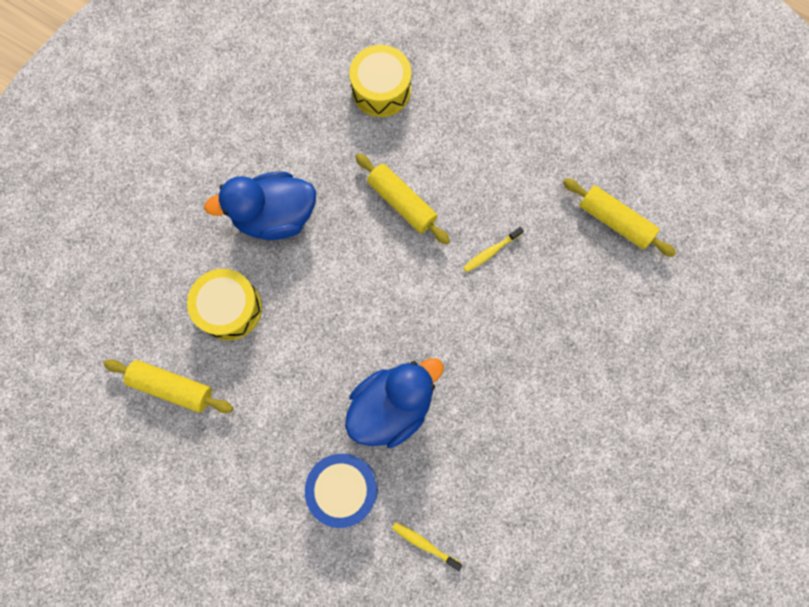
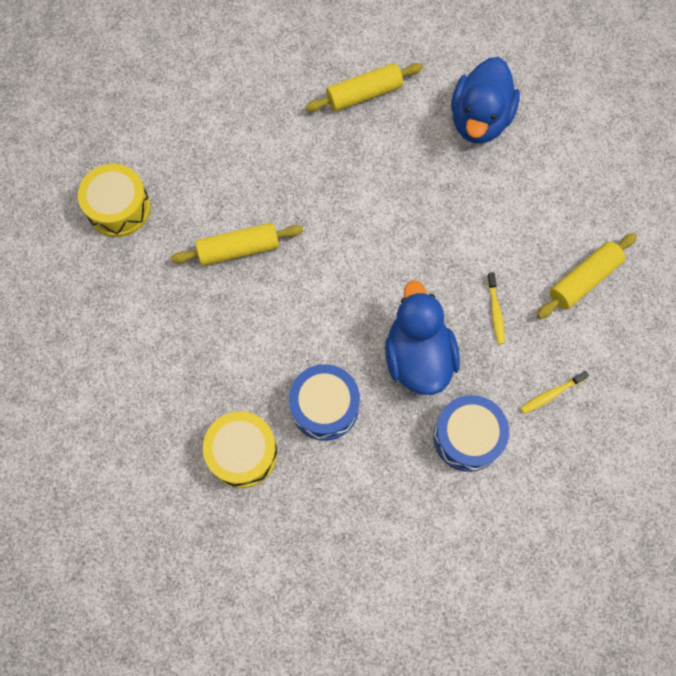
camera: 60 degrees left, 5 degrees down
yellow rolling pin [104,359,233,413] -> yellow rolling pin moved to [537,233,637,319]
blue duck [204,171,316,240] -> blue duck moved to [451,57,520,144]
yellow toothbrush [463,227,524,272] -> yellow toothbrush moved to [487,272,505,344]
none -> blue drum [289,364,360,441]

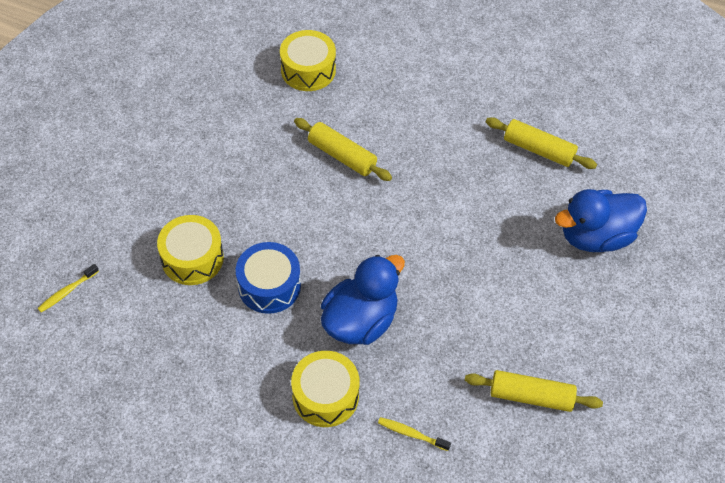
camera: 50 degrees right, 15 degrees down
blue drum [433,395,509,472] -> yellow drum [291,351,360,427]
yellow toothbrush [487,272,505,344] -> yellow toothbrush moved to [37,264,99,312]

